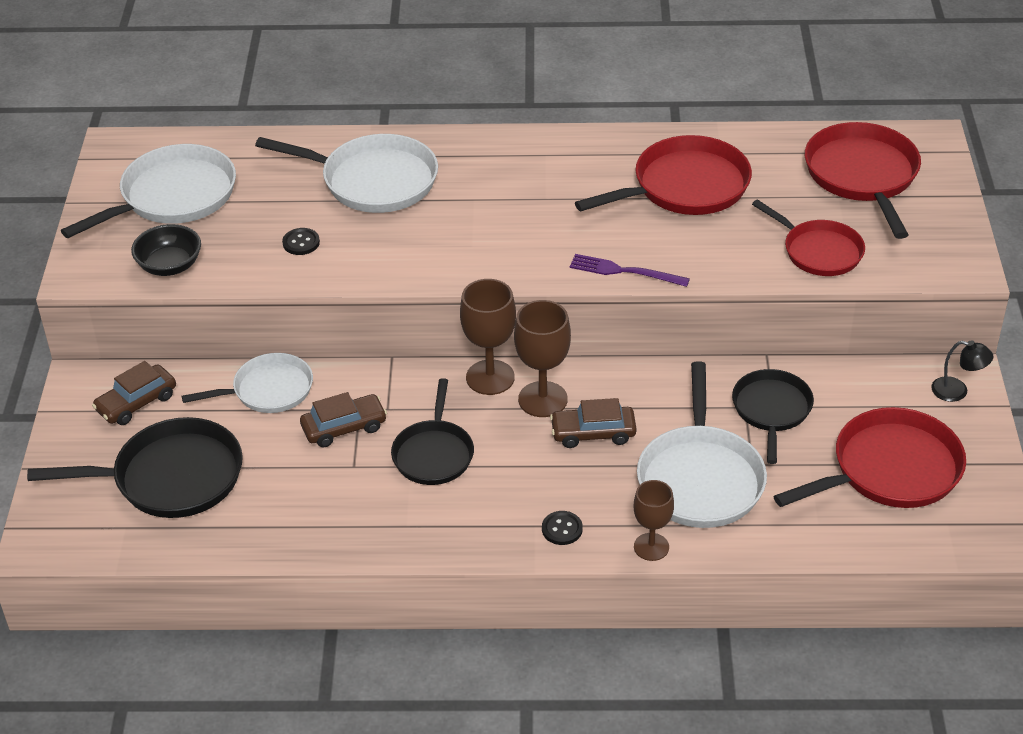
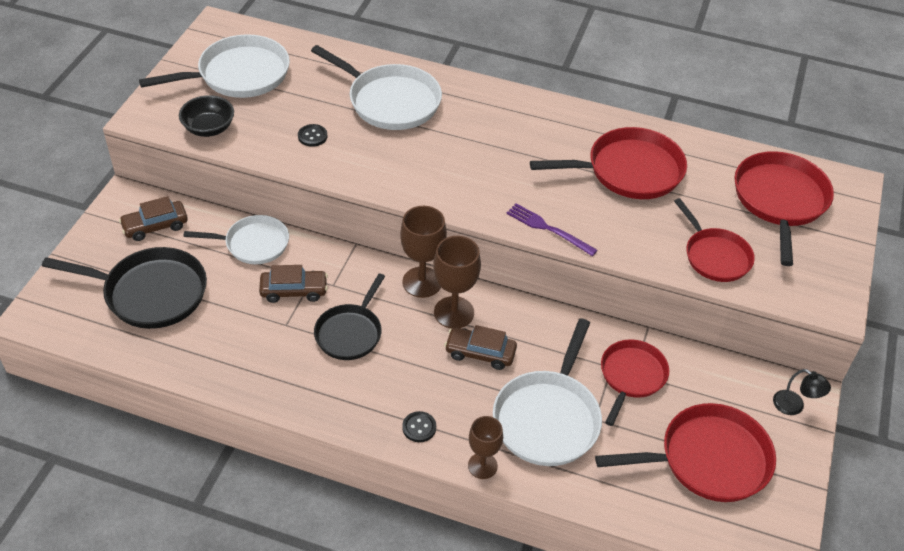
camera: 15 degrees right, 5 degrees up
black pan [732,369,814,464] -> red pan [601,340,669,426]

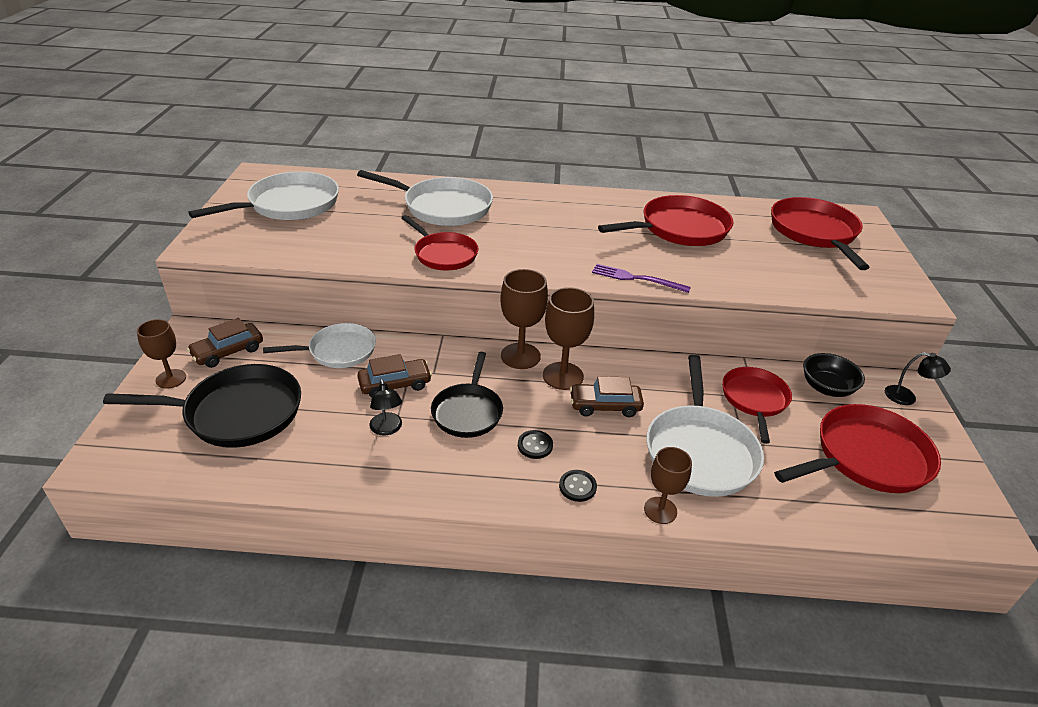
camera: 15 degrees left, 10 degrees down
black bowl [179,95,234,137] -> black bowl moved to [803,353,865,397]
black button [298,124,328,147] -> black button moved to [518,430,553,459]
red pan [674,198,755,282] -> red pan moved to [401,215,478,270]
none -> brown goblet [137,319,186,389]
none -> black lamp [369,379,402,435]

